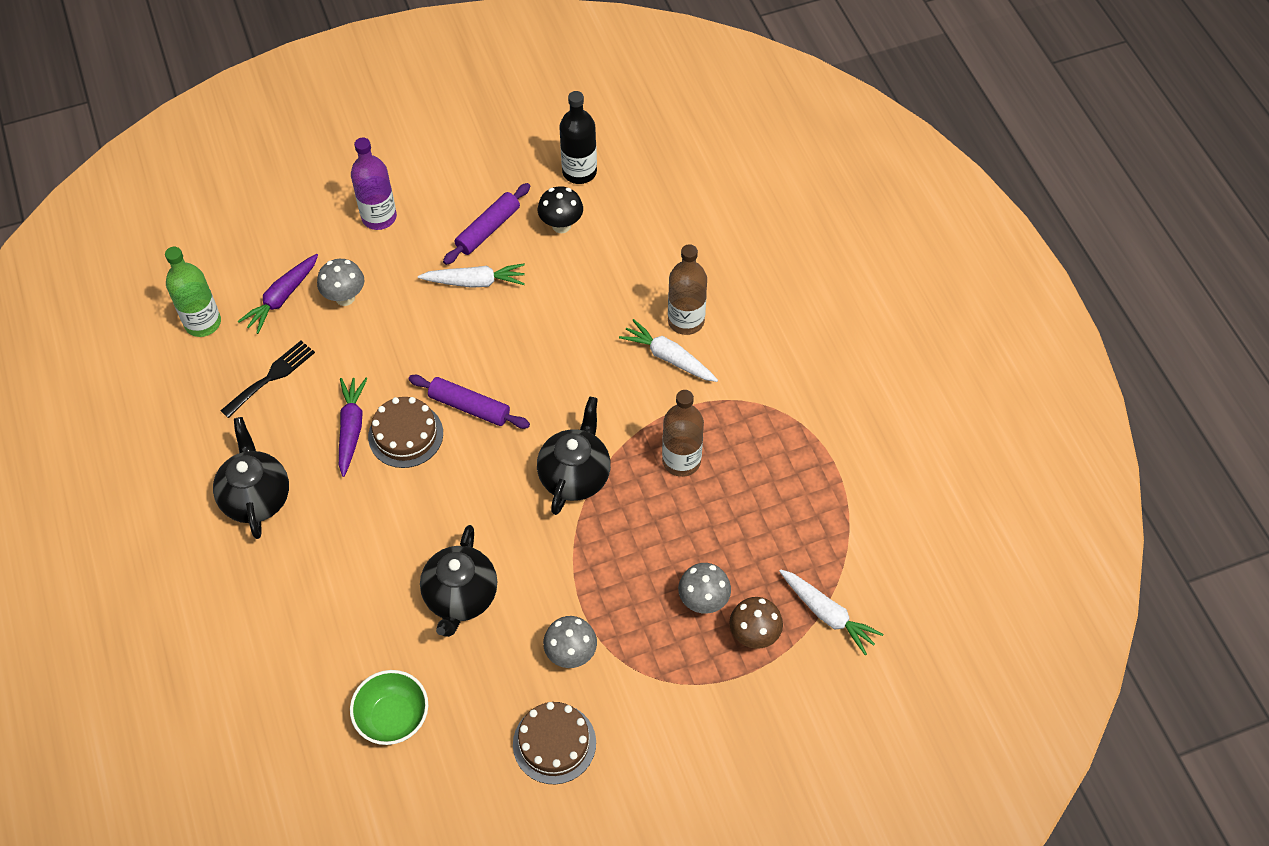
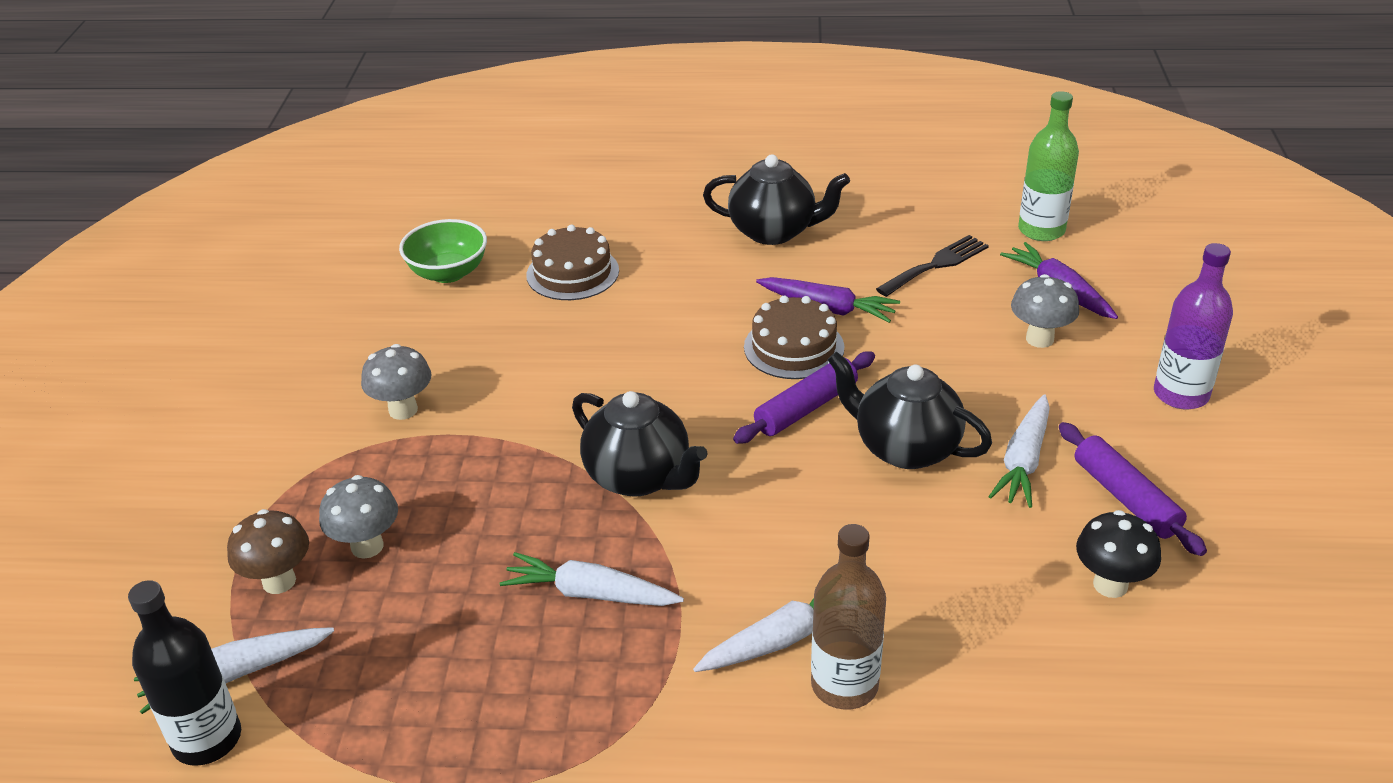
camera: 115 degrees right, 20 degrees down
black fork [220,341,315,418] -> black fork turned 105 degrees counterclockwise [876,235,989,297]
black teapot [420,525,497,637] -> black teapot moved to [828,351,992,469]
brown cake [513,702,596,784] -> brown cake moved to [526,225,619,300]
black bottle [559,91,597,184] -> black bottle moved to [128,580,241,766]
brown bottle [662,390,704,477] -> white carrot [500,552,684,606]

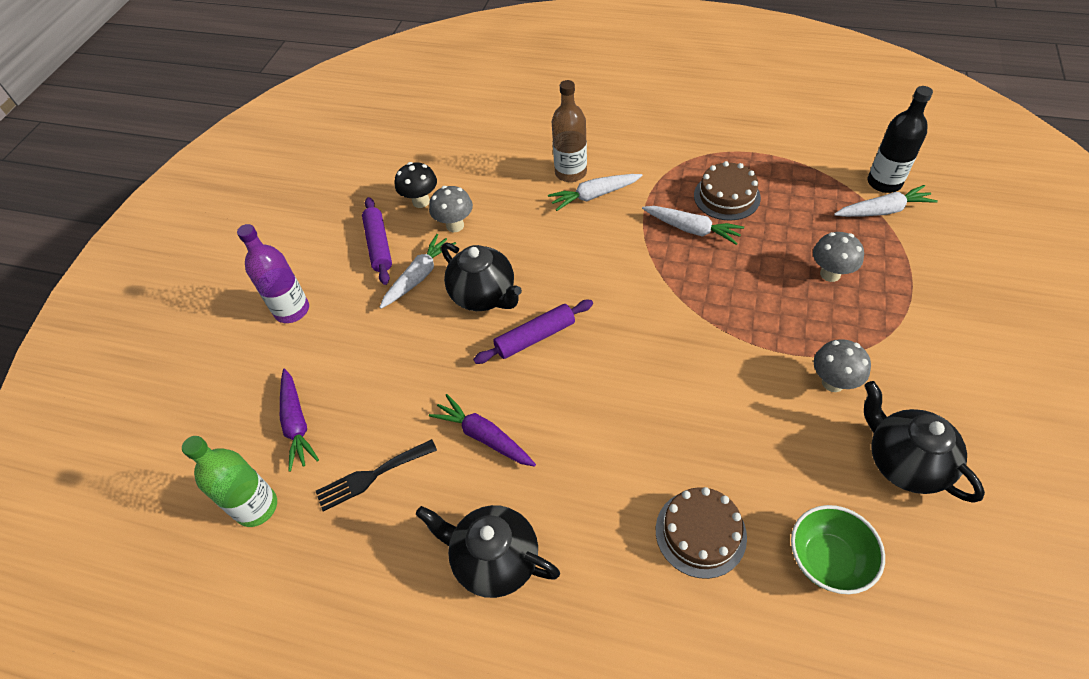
camera: 165 degrees left, 15 degrees up
brown mushroom [227,509,309,594] -> none
black teapot [572,391,708,497] -> black teapot moved to [864,381,985,503]
brown cake [744,296,844,379] -> brown cake moved to [694,161,761,221]
grey mushroom [1011,274,1079,348] -> grey mushroom moved to [429,186,473,232]

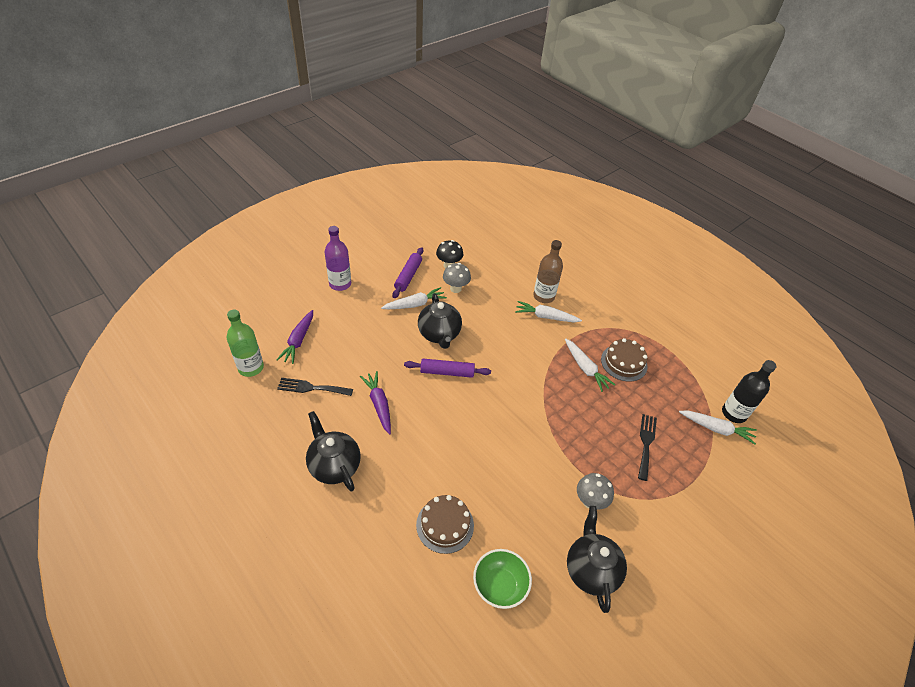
camera: 25 degrees right, 5 degrees down
grey mushroom [813,232,864,282] -> black fork [638,414,657,481]

